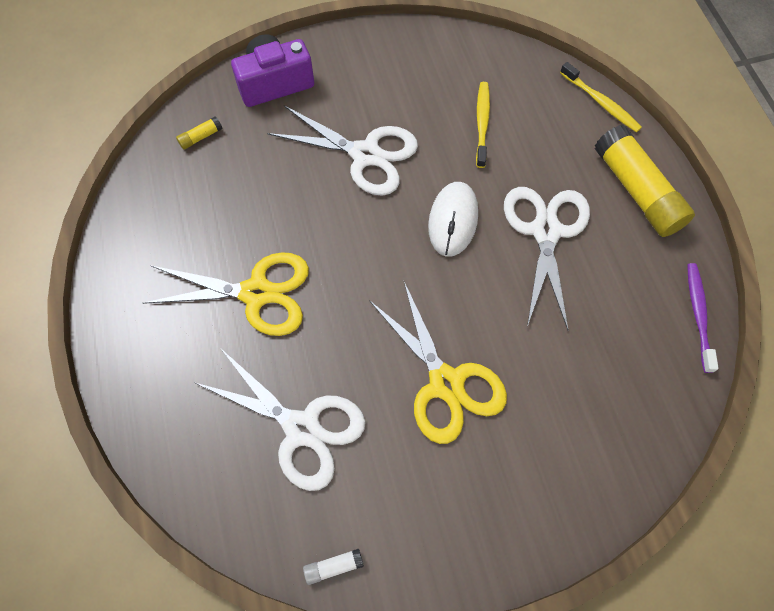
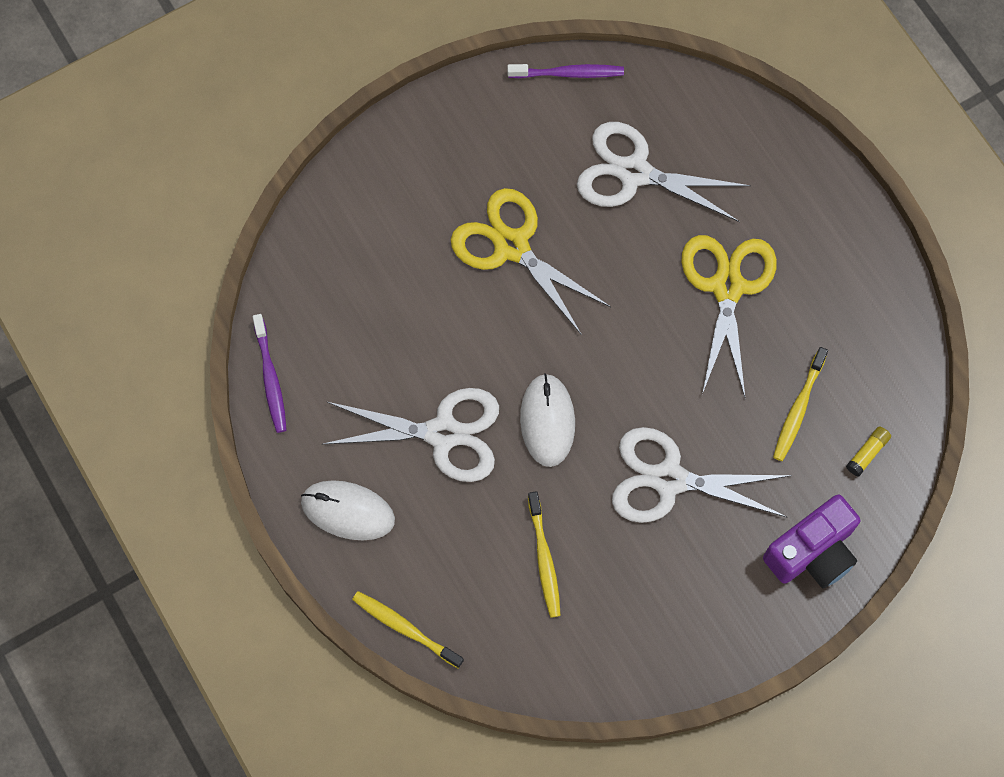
camera: 165 degrees right, 5 degrees up
yellow scissors [143,252,309,336] -> yellow scissors turned 105 degrees clockwise [681,235,777,397]
white glue stick [303,549,364,585] -> purple toothbrush [507,64,624,78]
white scissors [504,187,590,331] -> white scissors turned 75 degrees counterclockwise [323,388,499,482]
yellow glue stick [595,125,695,237] -> white mouse [301,480,395,540]
none -> yellow toothbrush [773,347,828,461]

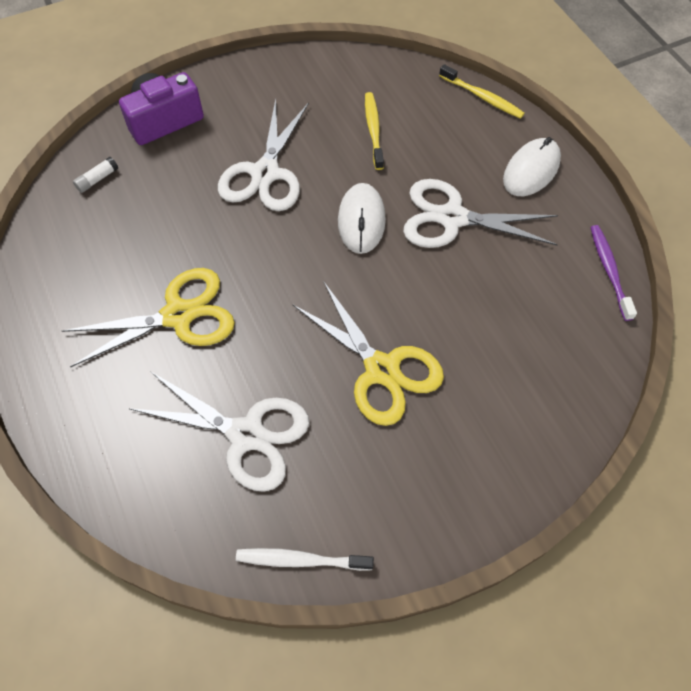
camera: 175 degrees left, 10 degrees down
white mouse [301,480,395,540] -> white mouse turned 75 degrees counterclockwise [503,137,561,196]
purple toothbrush [507,64,624,78] -> white toothbrush [236,548,374,571]
white scissors [612,427,792,523] -> white scissors turned 90 degrees clockwise [218,99,309,211]
yellow scissors [681,235,777,397] -> yellow scissors turned 120 degrees counterclockwise [62,268,235,367]
yellow toothbrush [773,347,828,461] -> none
yellow glue stick [846,427,891,476] -> white glue stick [73,157,118,193]

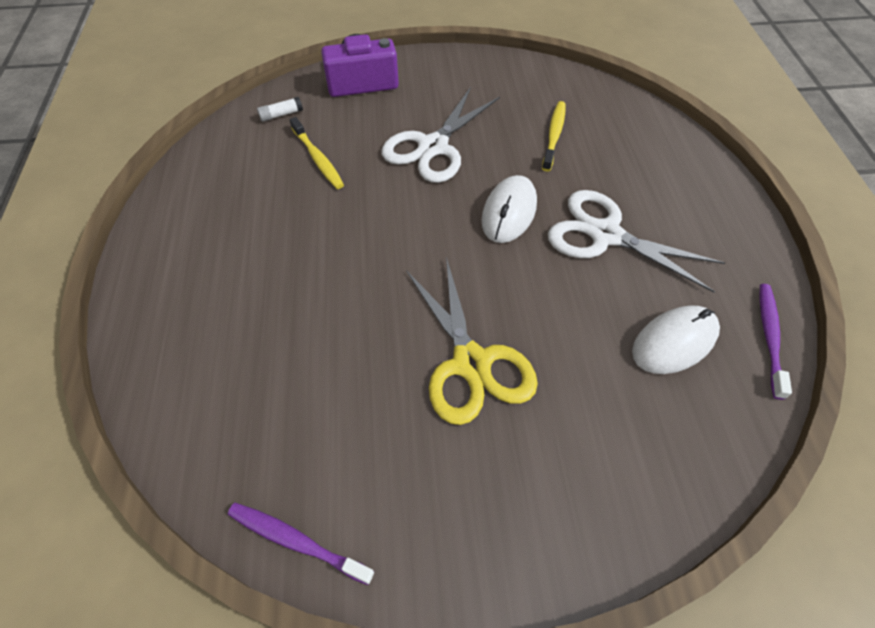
camera: 20 degrees right, 5 degrees down
yellow scissors [62,268,235,367] -> none
white scissors [129,371,309,492] -> none
white toothbrush [236,548,374,571] -> purple toothbrush [228,503,374,585]
yellow toothbrush [439,64,525,119] -> yellow toothbrush moved to [290,117,344,189]
white mouse [503,137,561,196] -> white mouse moved to [632,305,720,374]

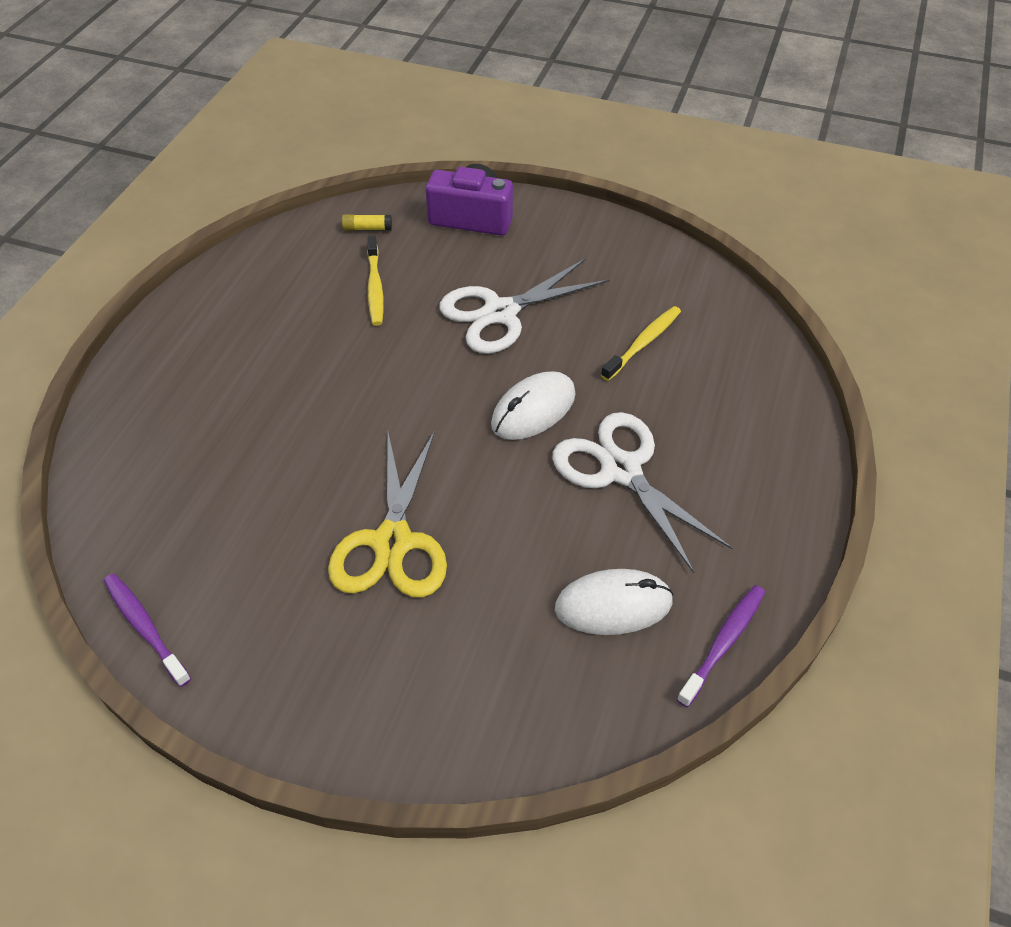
camera: 25 degrees right, 5 degrees down
white glue stick [257,97,303,122] -> yellow glue stick [342,214,392,231]

